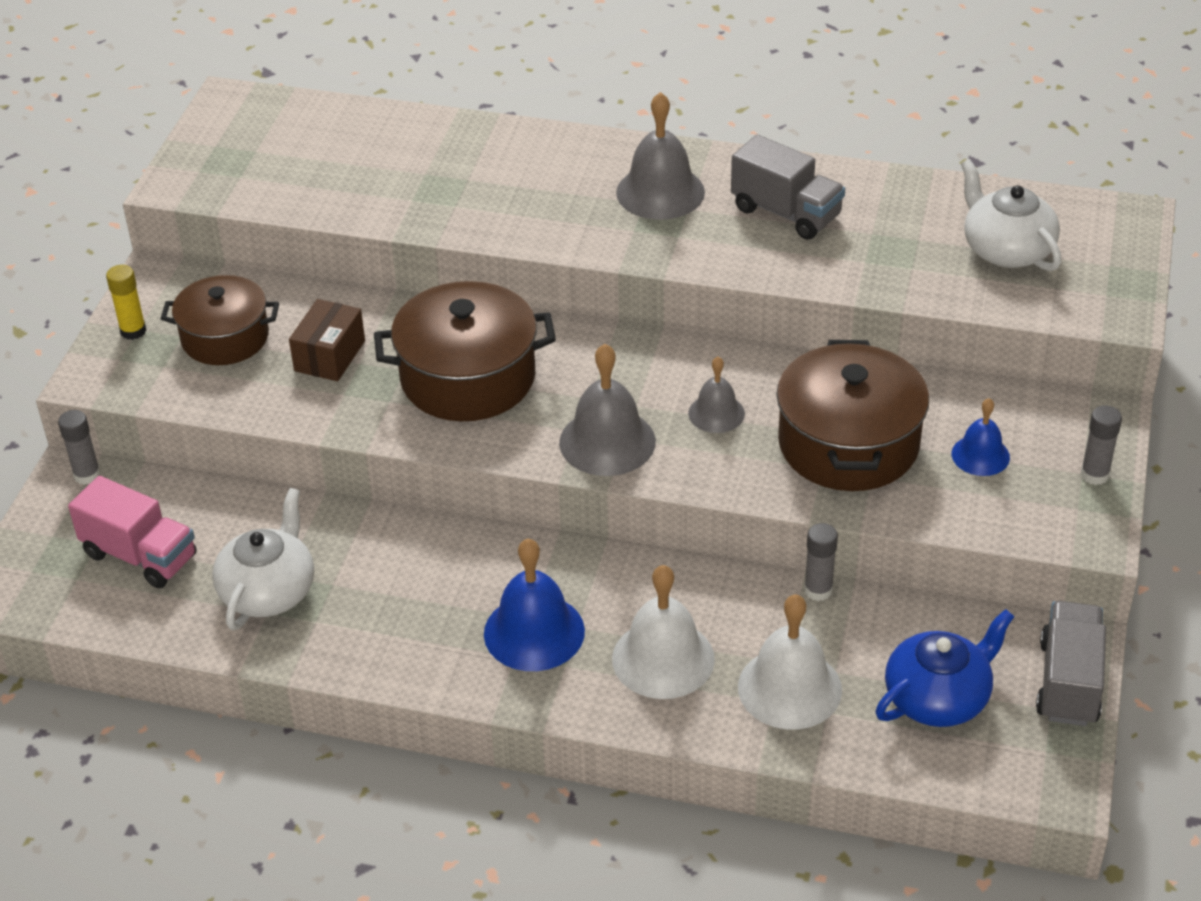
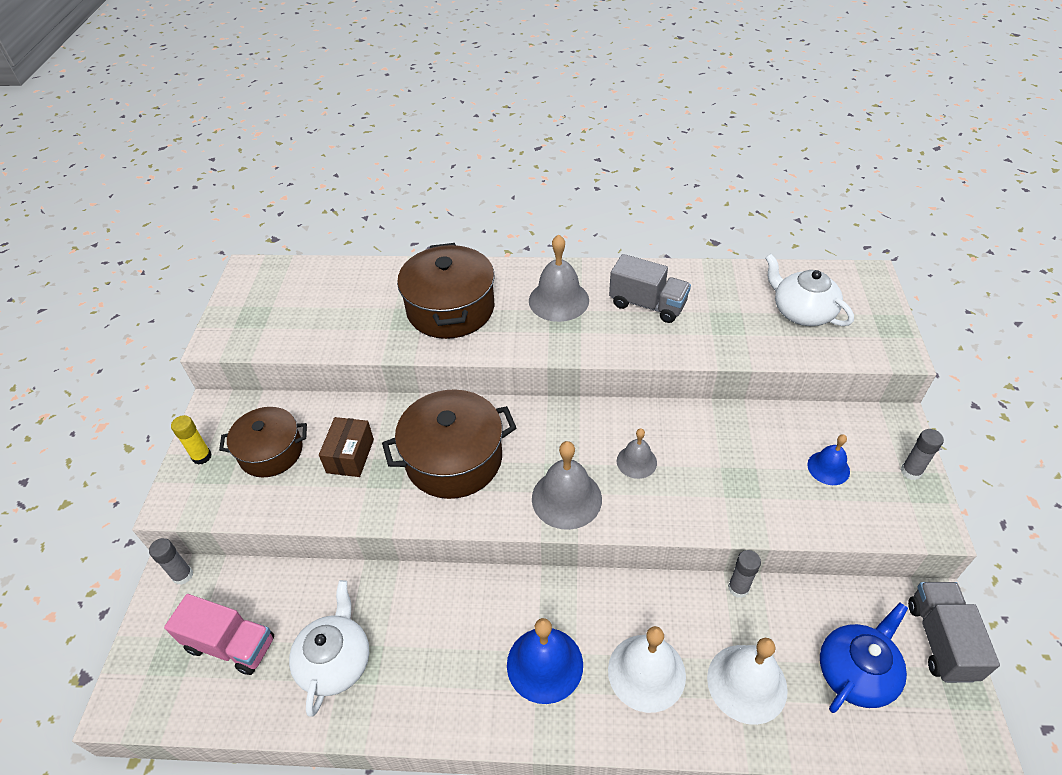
camera: 10 degrees left, 5 degrees up
brown pot [776,340,929,491] -> brown pot moved to [397,243,494,339]

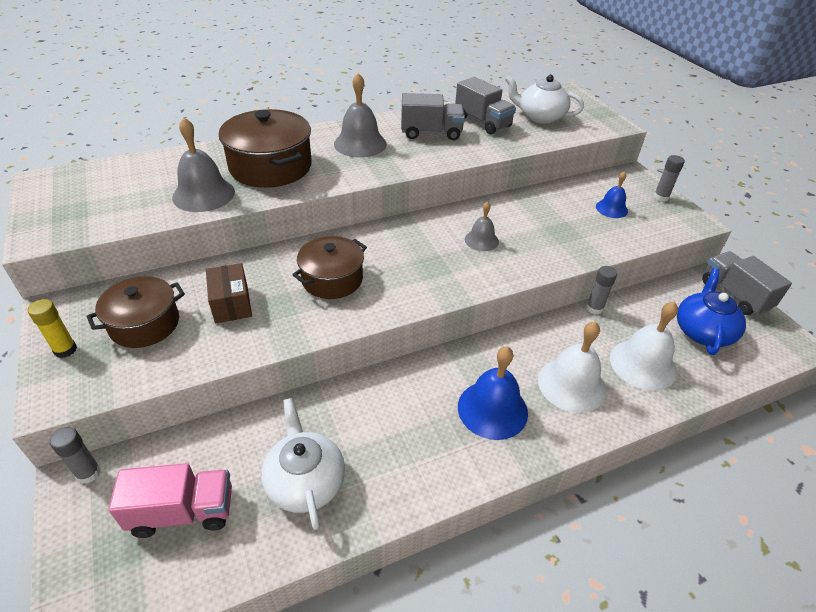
camera: 30 degrees left, 5 degrees down
brown pot [382,390,516,499] -> brown pot [292,236,367,299], size x0.67
grey bell [532,441,602,530] -> grey bell moved to [172,118,235,212]
none -> grey truck [455,77,516,134]

